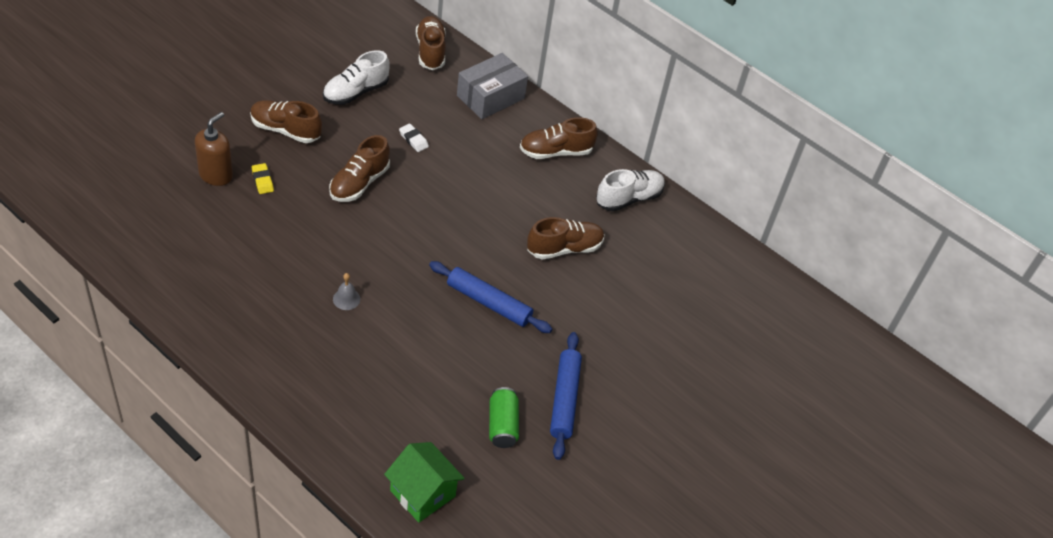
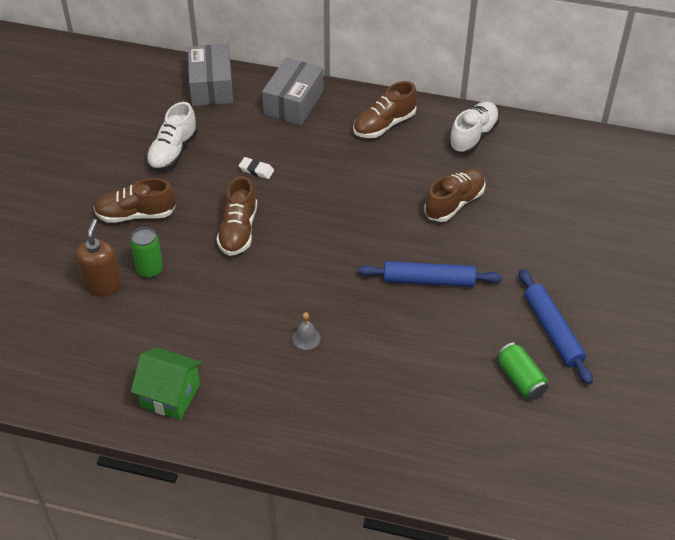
camera: 20 degrees left, 0 degrees up
yellow eraser [251,163,274,194] -> green can [131,227,163,278]
green house [384,442,465,523] -> green house moved to [131,347,202,420]
brown shoe [416,16,446,70] -> grey box [188,44,233,106]

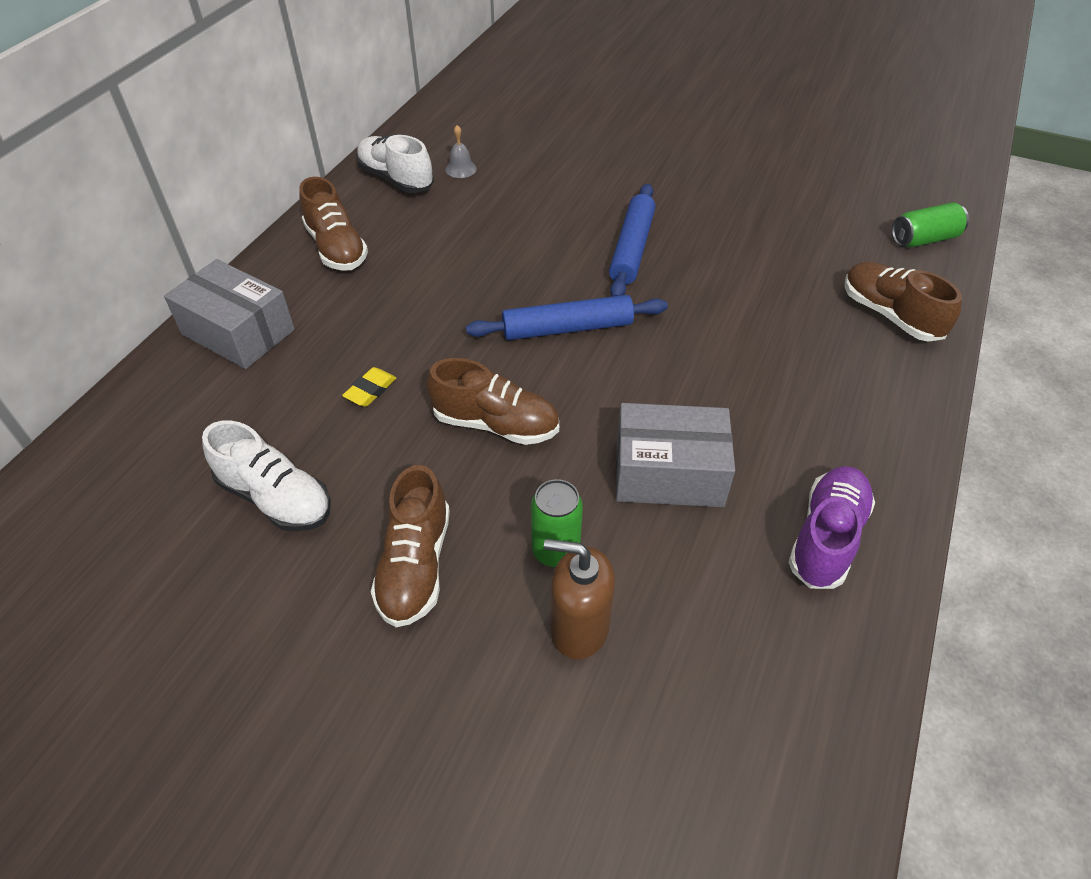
camera: 80 degrees left, 0 degrees up
green house [131,347,202,420] -> purple shoe [788,466,875,589]
grey box [188,44,233,106] -> grey box moved to [616,403,735,507]
white eraser [239,157,274,179] -> yellow eraser [342,367,396,407]
grey bell [292,312,321,350] -> grey bell moved to [445,125,477,178]
brown shoe [424,169,486,222] -> brown shoe moved to [845,262,962,342]
green can [497,342,548,400] -> green can moved to [892,202,969,248]
blue rolling pin [519,269,593,384] -> blue rolling pin moved to [466,295,668,340]

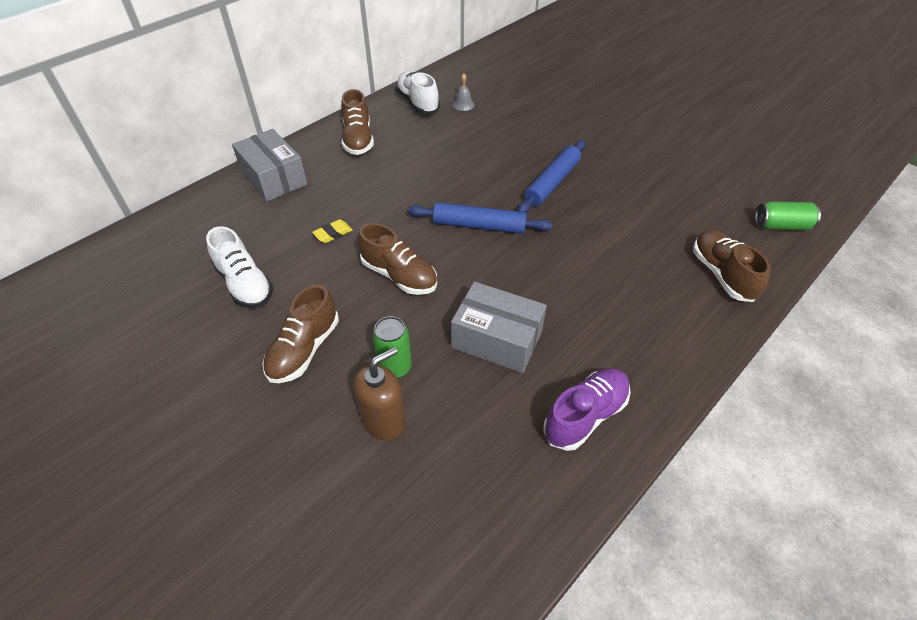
camera: 20 degrees right, 0 degrees up
brown soap dispenser [544,539,615,660] -> brown soap dispenser turned 105 degrees clockwise [353,347,406,441]

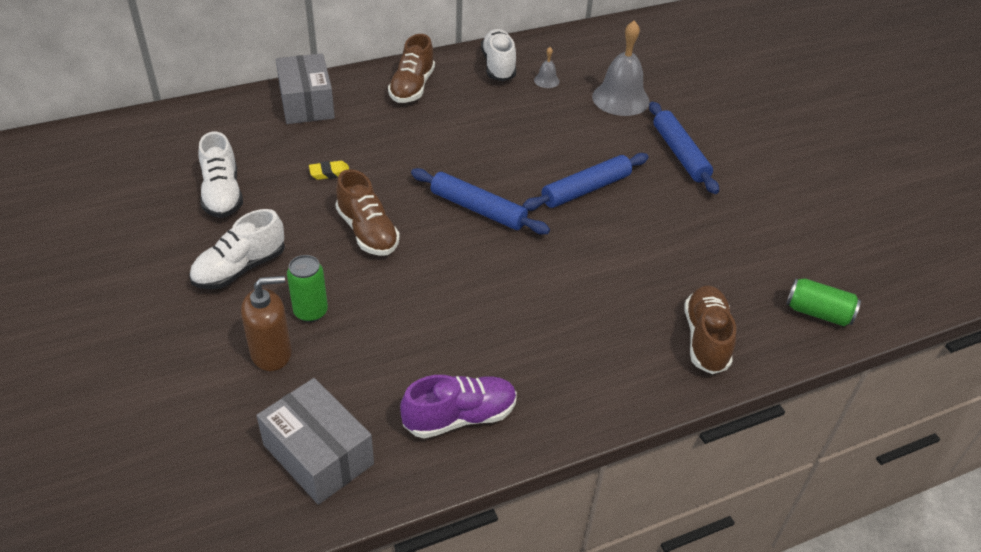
camera: 20 degrees right, 5 degrees down
brown shoe [263,284,339,383] -> white shoe [189,209,285,290]
grey box [451,281,547,373] -> grey box moved to [256,378,374,505]
none -> grey bell [592,20,650,116]
none -> blue rolling pin [649,102,719,194]

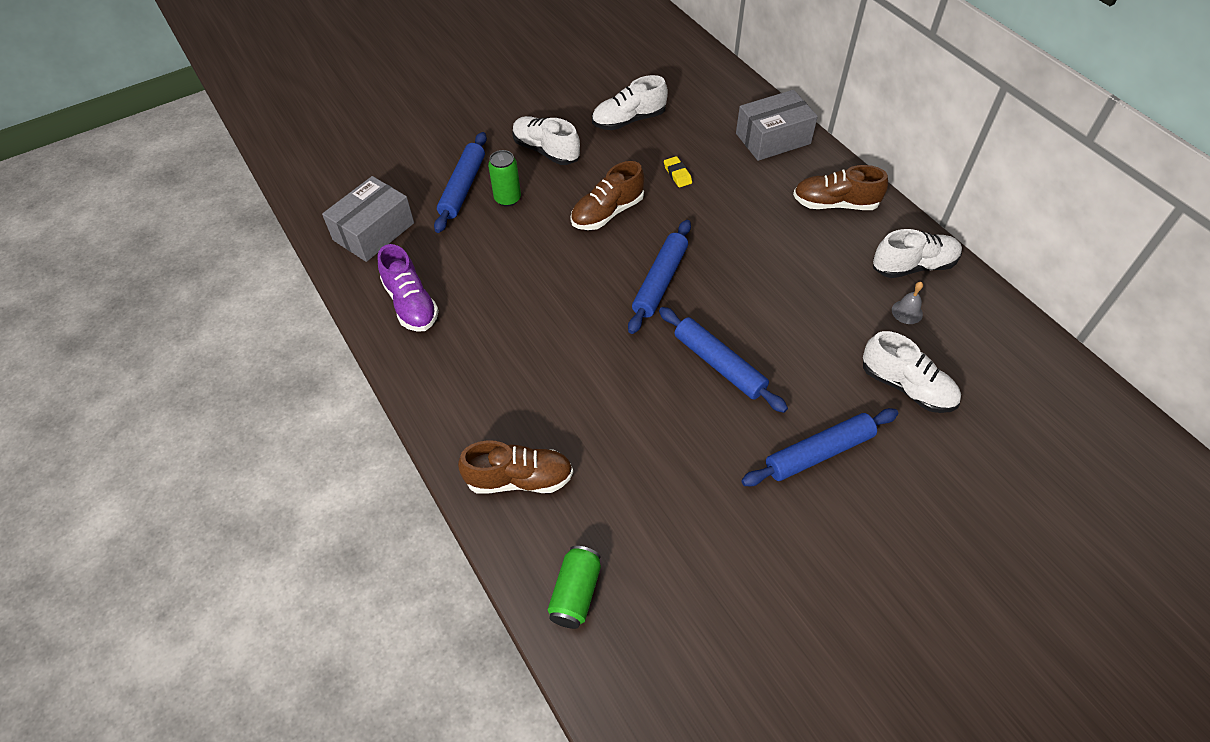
camera: 85 degrees right, 10 degrees up
brown soap dispenser [241,276,292,371] -> blue rolling pin [434,132,487,233]
grey bell [592,20,650,116] -> white shoe [863,331,961,413]

